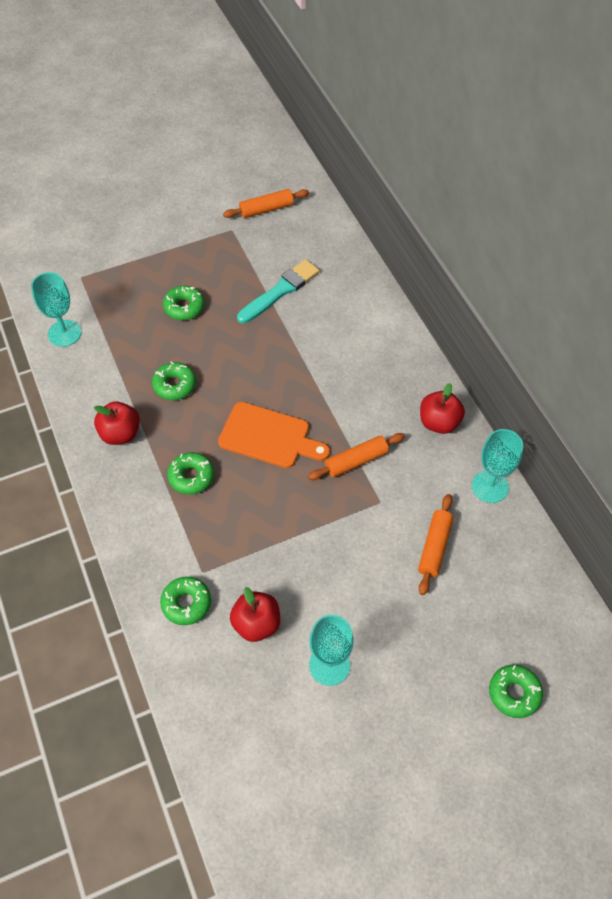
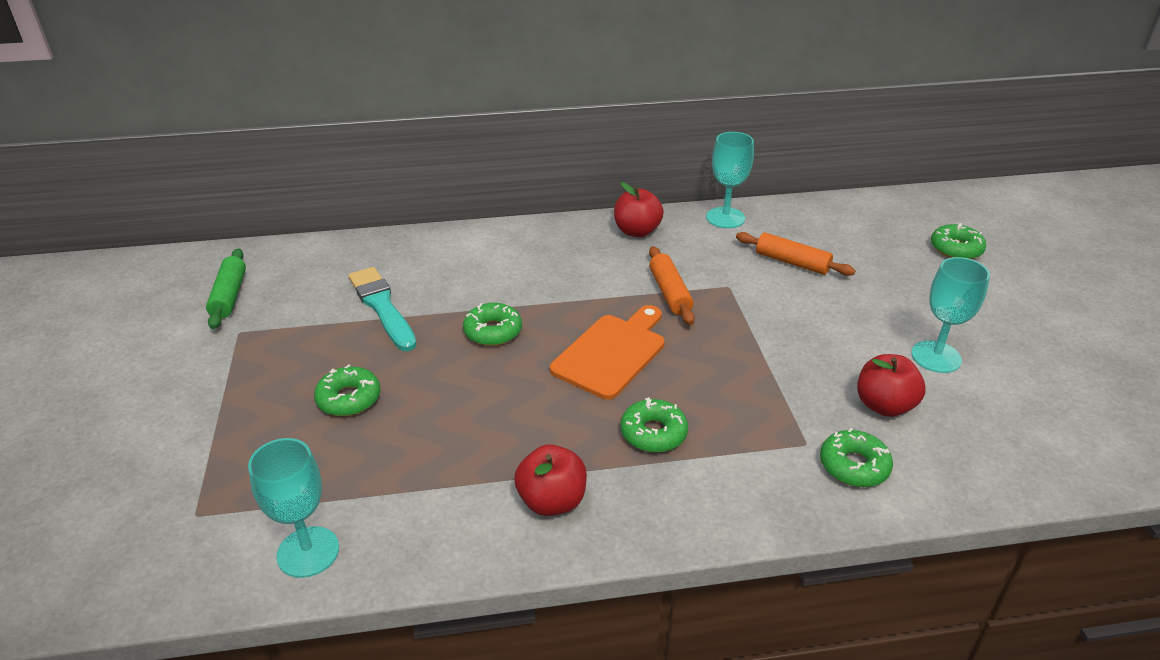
camera: 75 degrees left, 20 degrees down
green donut [152,362,196,400] -> green donut moved to [463,303,522,346]
orange rolling pin [223,189,309,218] -> green rolling pin [206,248,246,329]

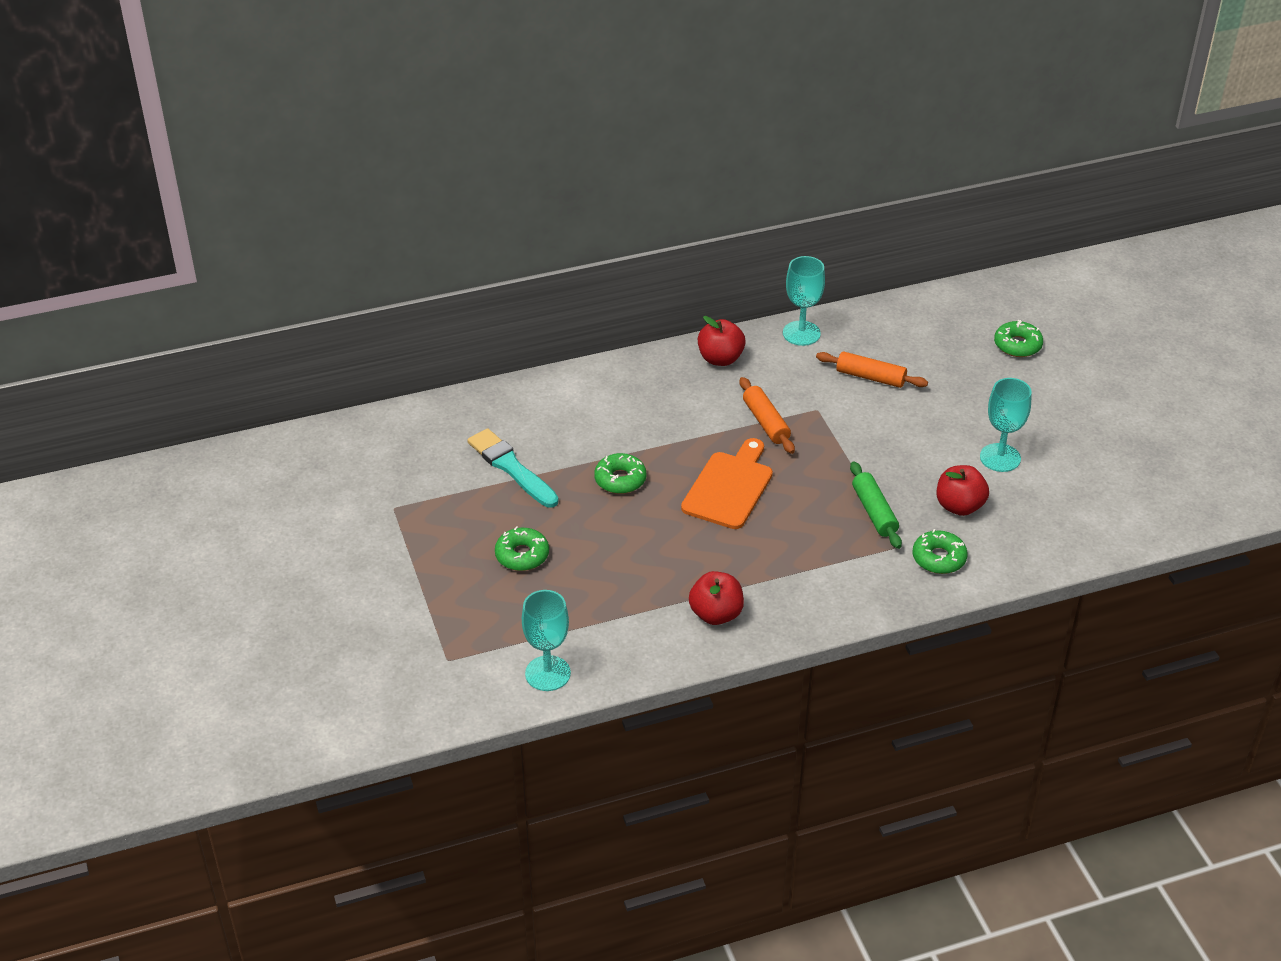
camera: 10 degrees left, 5 degrees up
green rolling pin [206,248,246,329] -> green rolling pin moved to [850,462,902,549]
green donut [621,397,688,453] -> none

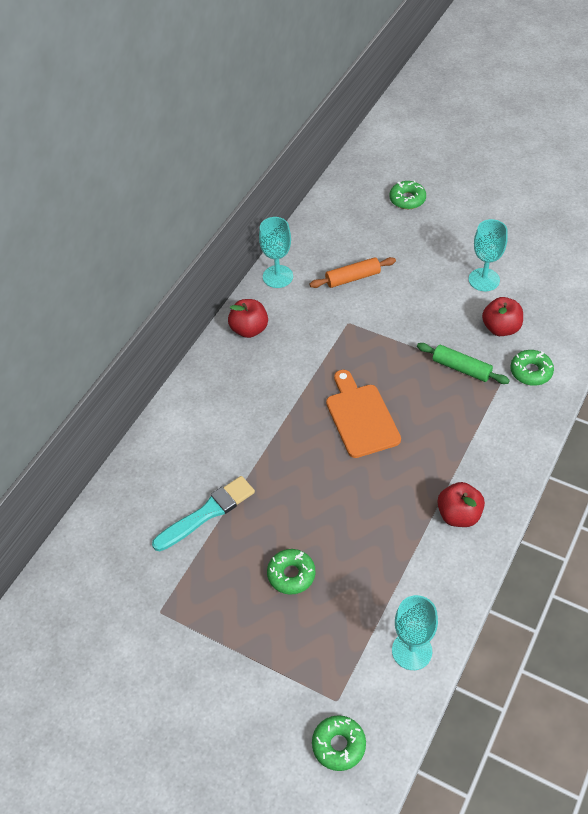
camera: 40 degrees left, 10 degrees up
turquoise brush [467,428,559,508] -> turquoise brush turned 135 degrees clockwise [152,476,255,551]
green donut [594,453,646,494] -> green donut moved to [312,715,366,771]
orange rolling pin [740,377,795,454] -> none

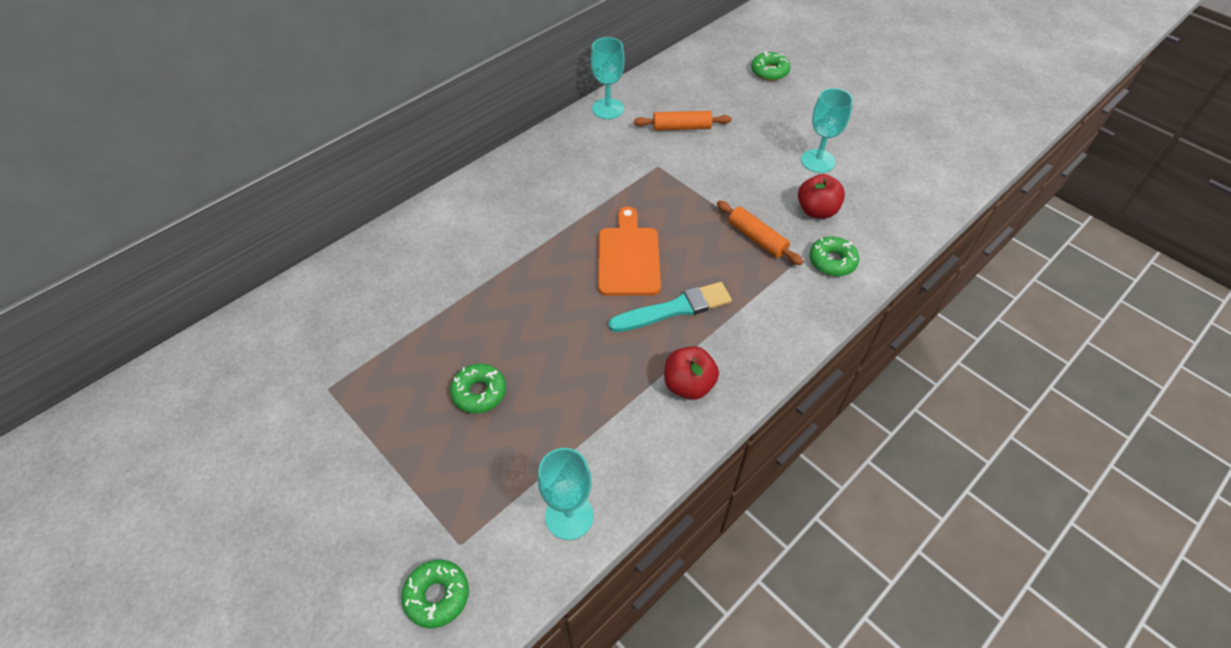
camera: 15 degrees right, 0 degrees up
turquoise brush [152,476,255,551] -> turquoise brush moved to [608,282,732,332]
red apple [228,299,268,338] -> none
green rolling pin [417,343,510,384] -> orange rolling pin [717,201,803,265]

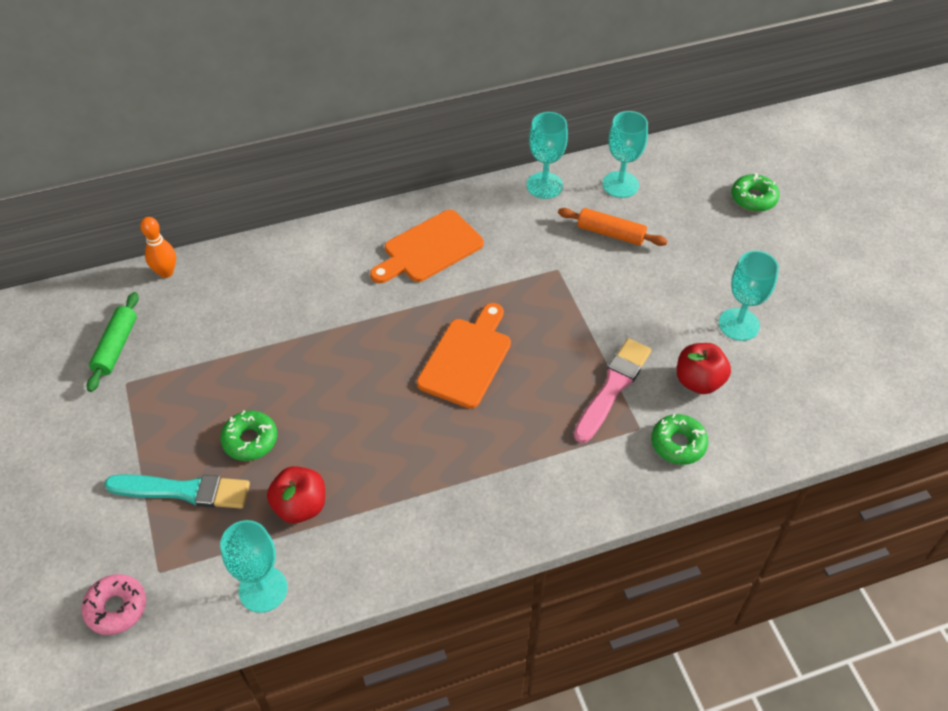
camera: 25 degrees right, 0 degrees up
green donut [401,560,469,628] -> pink donut [82,574,146,635]
turquoise brush [608,282,732,332] -> turquoise brush moved to [104,474,250,509]
red apple [664,346,719,400] -> red apple moved to [267,466,325,523]
orange rolling pin [717,201,803,265] -> pink brush [574,338,651,443]
none -> green rolling pin [87,292,139,392]
none -> orange bowling pin [140,217,176,278]
none -> orange cutting board [370,210,484,283]
none -> turquoise goblet [602,111,648,198]

